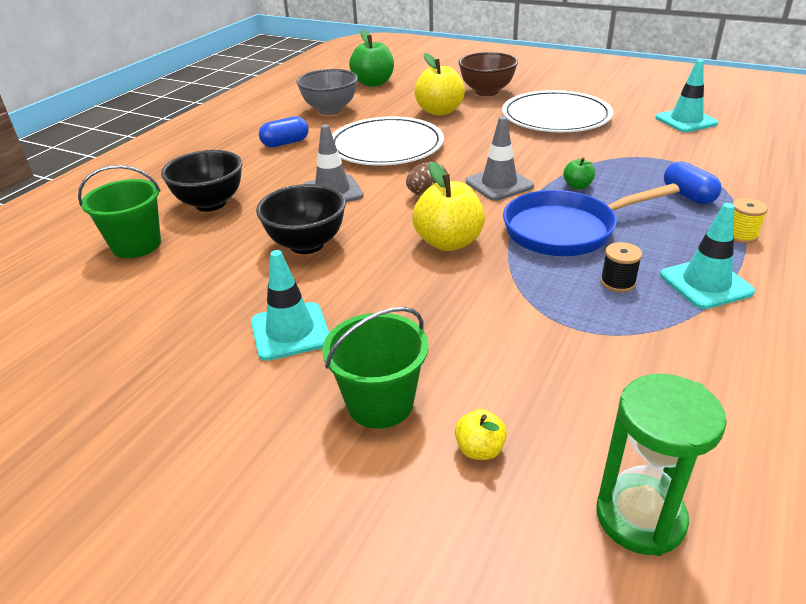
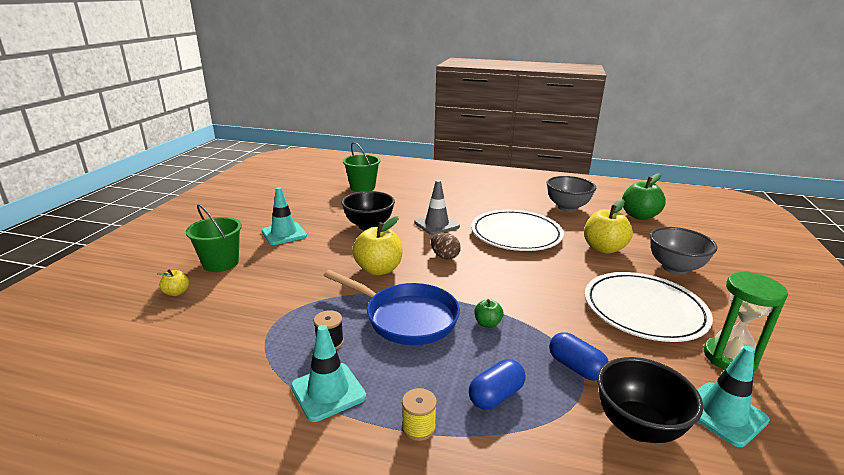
camera: 75 degrees right, 10 degrees down
black bowl [161,150,242,212] -> black bowl moved to [597,357,703,443]
blue capsule [259,116,309,147] -> blue capsule moved to [549,332,609,381]
brown bowl [458,52,518,96] -> grey bowl [650,227,718,275]
grey traffic cone [466,116,534,201] -> none
blue pan [503,183,680,256] -> blue pan turned 150 degrees clockwise [323,270,460,345]
green hourglass [596,374,727,556] -> green hourglass moved to [704,271,788,372]

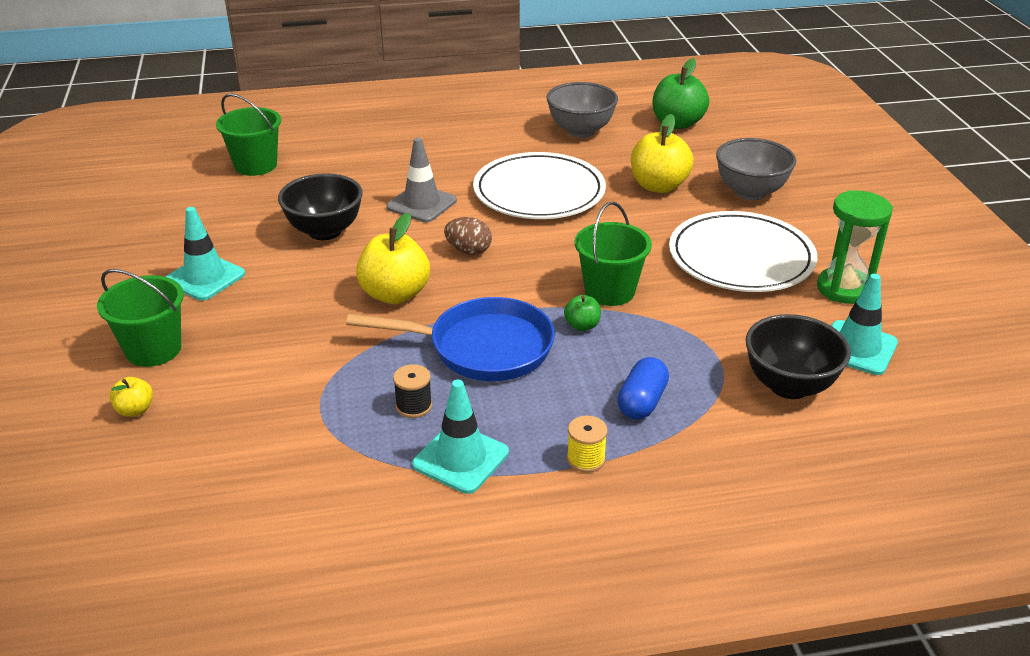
camera: 25 degrees left, 10 degrees up
blue capsule [549,332,609,381] -> none
none -> green bucket [575,202,652,306]

